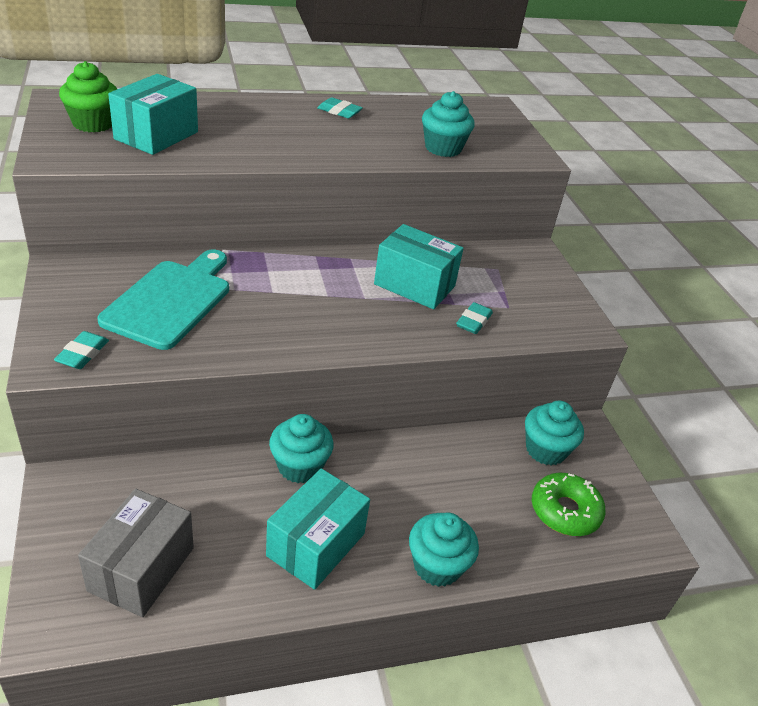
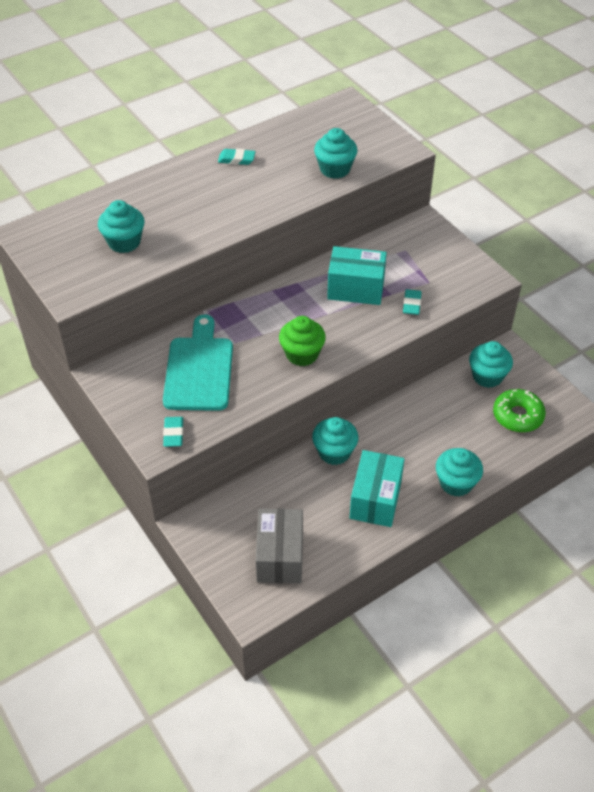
camera: 15 degrees left, 10 degrees up
green cupcake [59,61,117,132] -> green cupcake moved to [279,316,326,366]
turquoise box [108,74,198,155] -> turquoise cupcake [98,200,145,253]

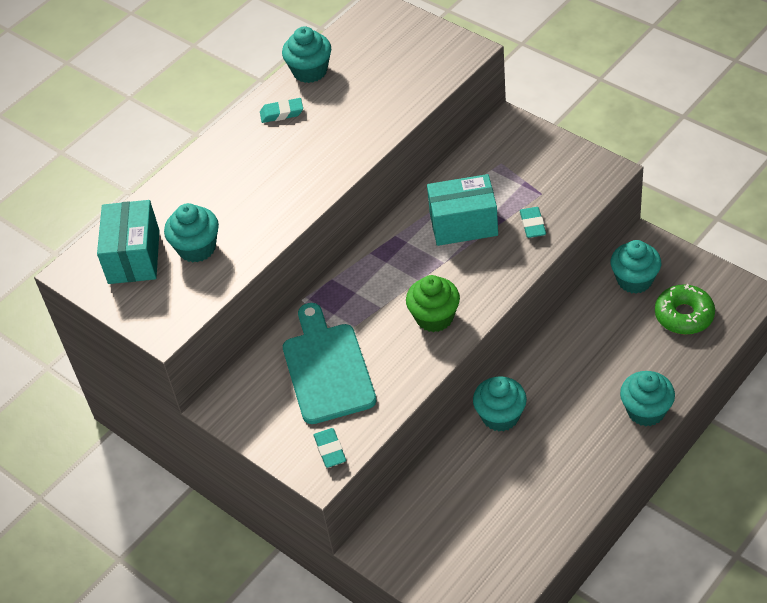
camera: 10 degrees left, 0 degrees up
grey box [256,509,303,583] -> none
turquoise cupcake [314,128,357,179] -> turquoise cupcake moved to [282,26,331,83]
turquoise box [350,450,405,527] -> turquoise box moved to [97,200,160,284]

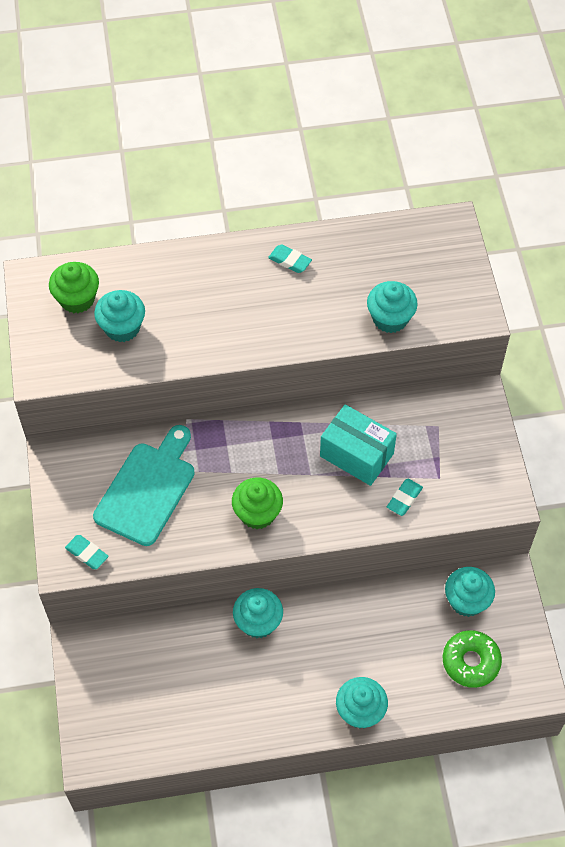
camera: 35 degrees right, 10 degrees up
turquoise box [97,200,160,284] -> green cupcake [49,262,99,313]
turquoise cupcake [282,26,331,83] -> turquoise cupcake moved to [367,281,418,333]
turquoise eraser [314,428,346,468] -> turquoise eraser turned 75 degrees counterclockwise [65,535,109,569]

